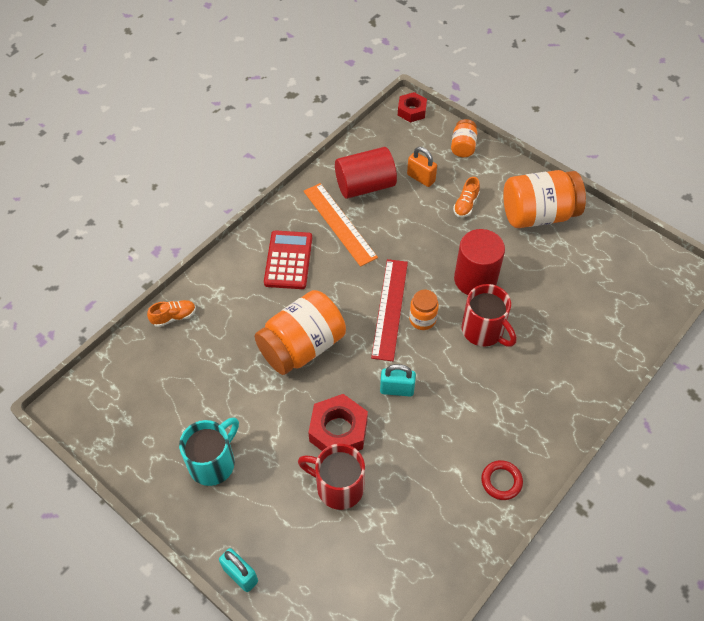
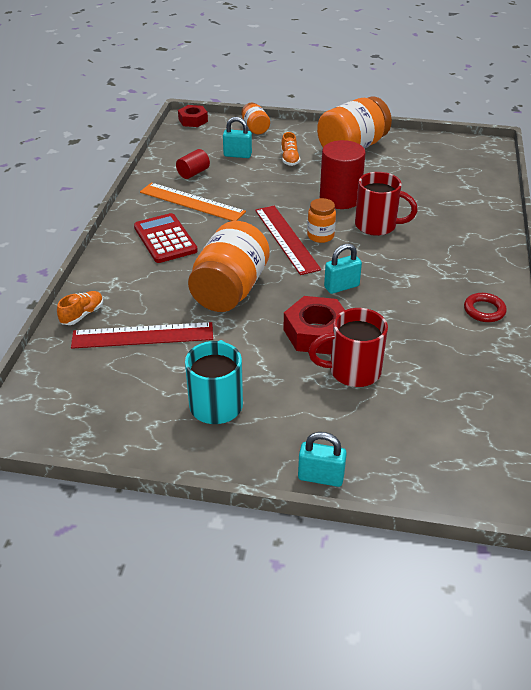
camera: 30 degrees left, 15 degrees down
red cylinder [335,147,397,199] -> red cylinder [176,149,210,179], size x0.53
orange padlock [407,147,437,187] -> turquoise padlock [223,117,252,158]
none -> red ruler [71,322,213,349]

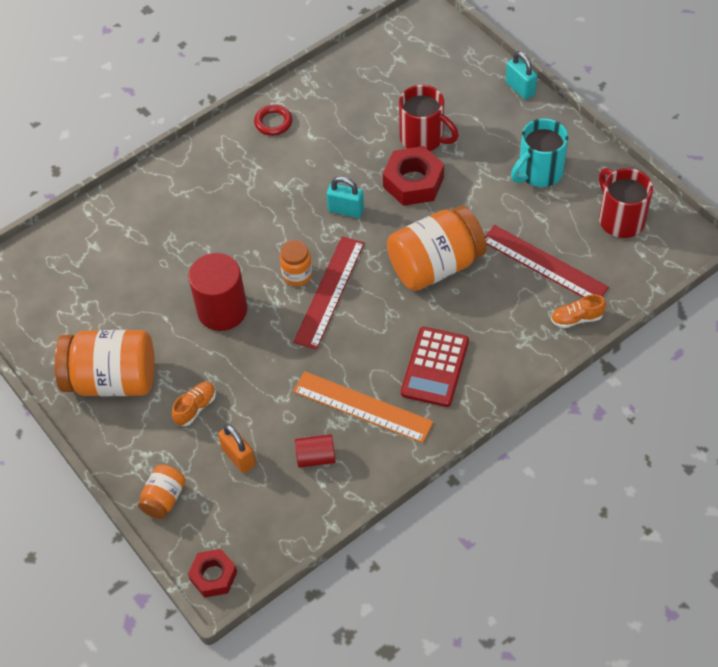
camera: 135 degrees left, 15 degrees up
orange ruler [140,182,246,221] -> orange ruler turned 45 degrees counterclockwise [293,371,434,443]
turquoise padlock [223,117,252,158] -> orange padlock [218,424,256,473]
red mug [355,172,418,236] -> red mug moved to [599,168,653,238]

